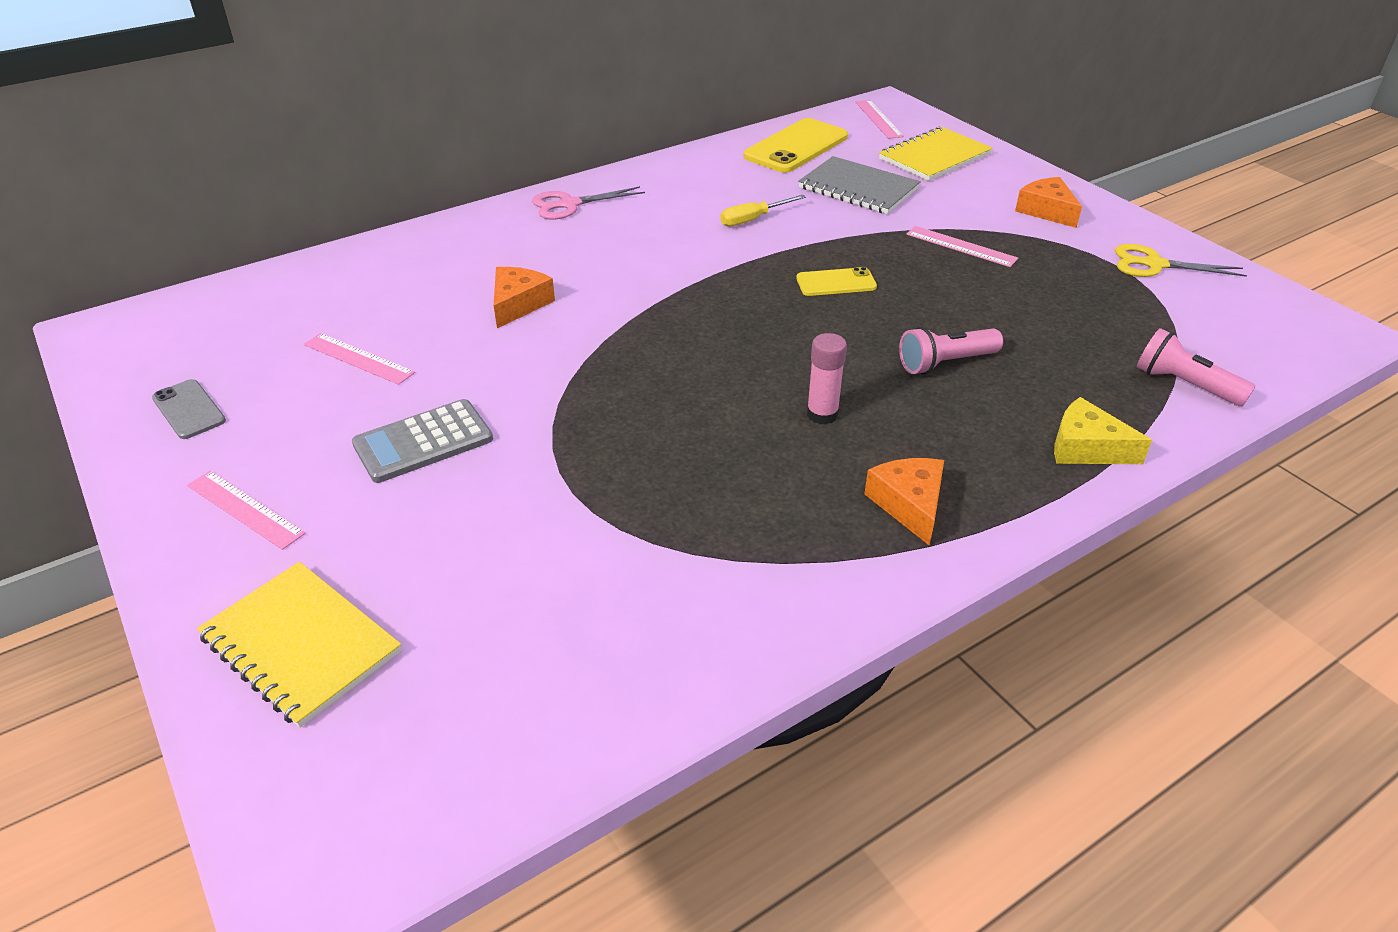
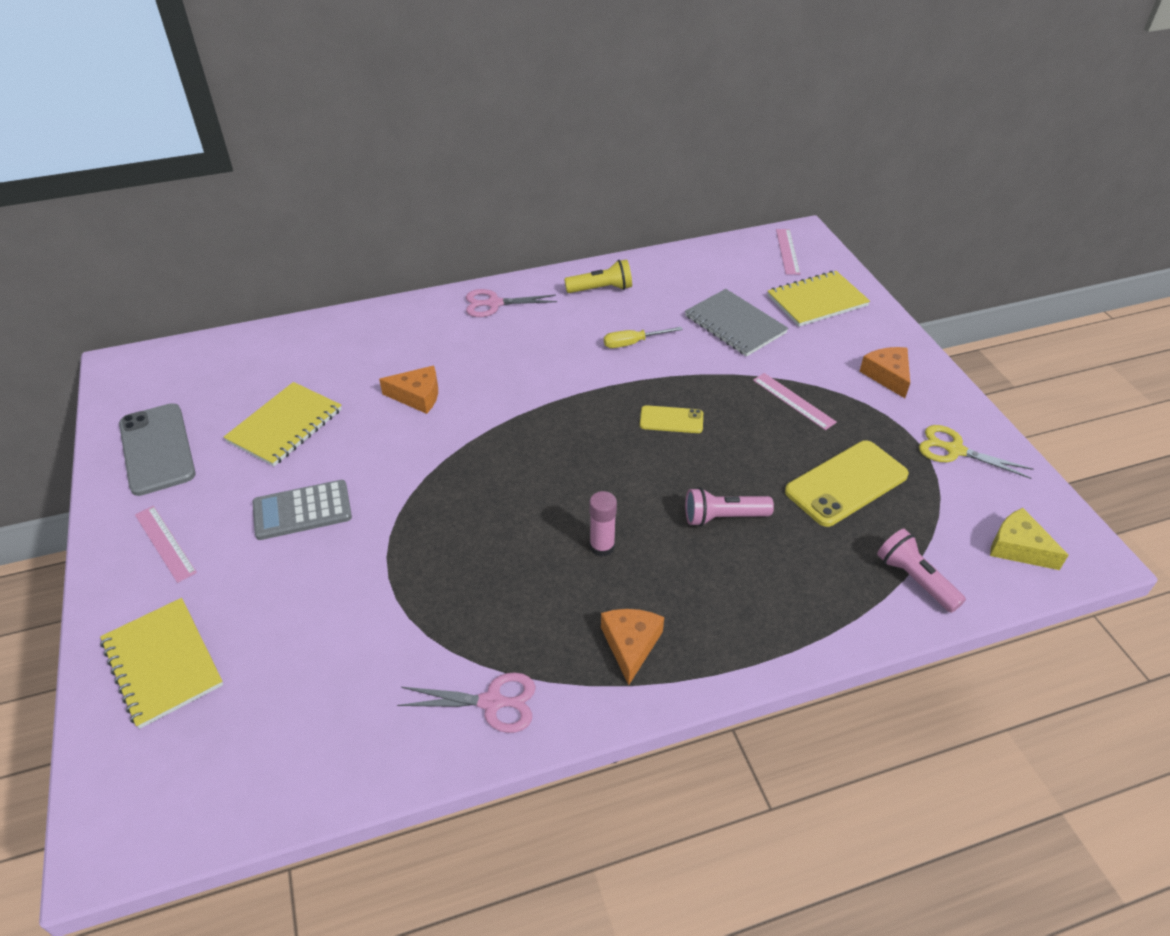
camera: 15 degrees right, 5 degrees up
grey phone [152,379,226,439] -> grey phone [119,403,195,496], size x1.81
pink ruler [304,333,415,385] -> yellow notebook [224,382,342,466]
orange cheese [494,267,555,328] -> orange cheese turned 60 degrees clockwise [379,366,438,414]
yellow phone [743,118,848,173] -> yellow phone moved to [785,441,909,527]
yellow cheese [1054,397,1152,464] -> yellow cheese moved to [990,508,1069,570]
none -> pink scissors [397,672,536,733]
none -> yellow flashlight [564,259,632,293]

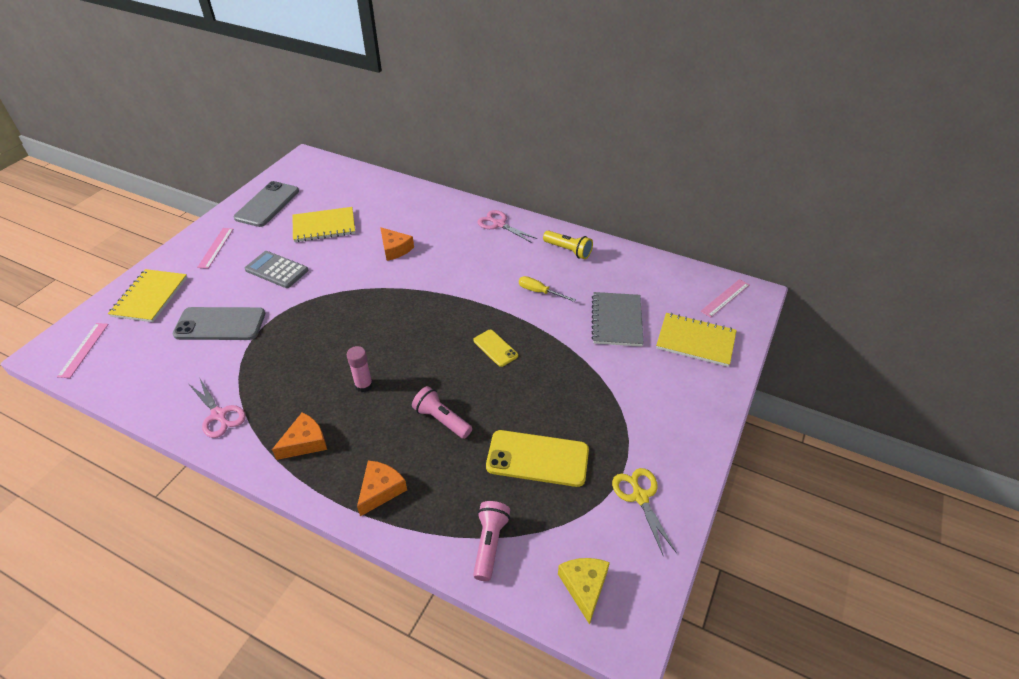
camera: 45 degrees right, 0 degrees up
pink ruler [753,373,837,430] -> pink ruler moved to [57,323,109,378]
orange cheese [859,347,910,398] -> orange cheese moved to [357,460,407,516]
none -> grey phone [173,307,265,340]

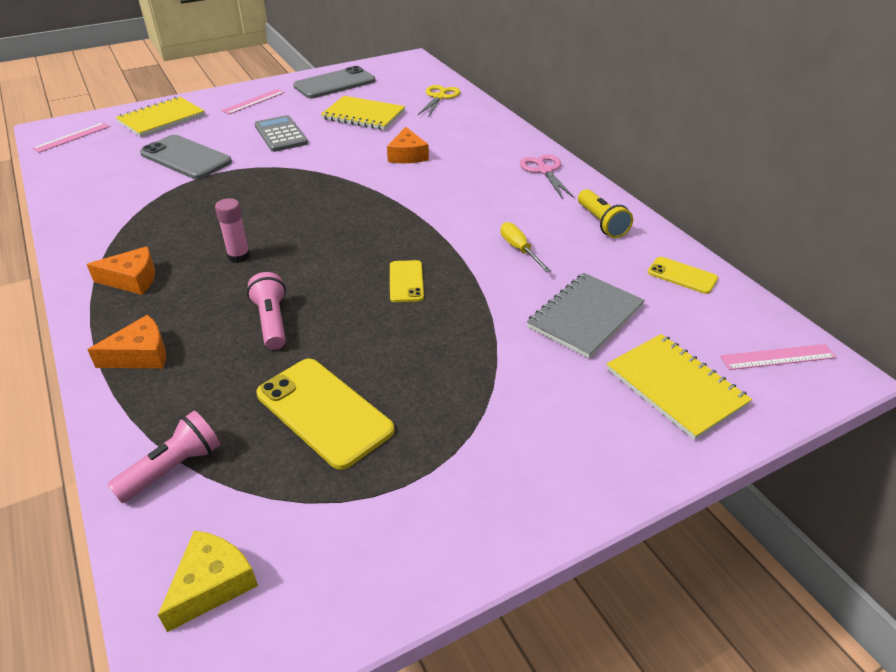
camera: 35 degrees right, 5 degrees down
pink scissors [189,377,246,438] -> none
yellow scissors [612,468,677,557] -> yellow scissors moved to [418,85,460,118]
none -> yellow phone [648,257,718,294]

